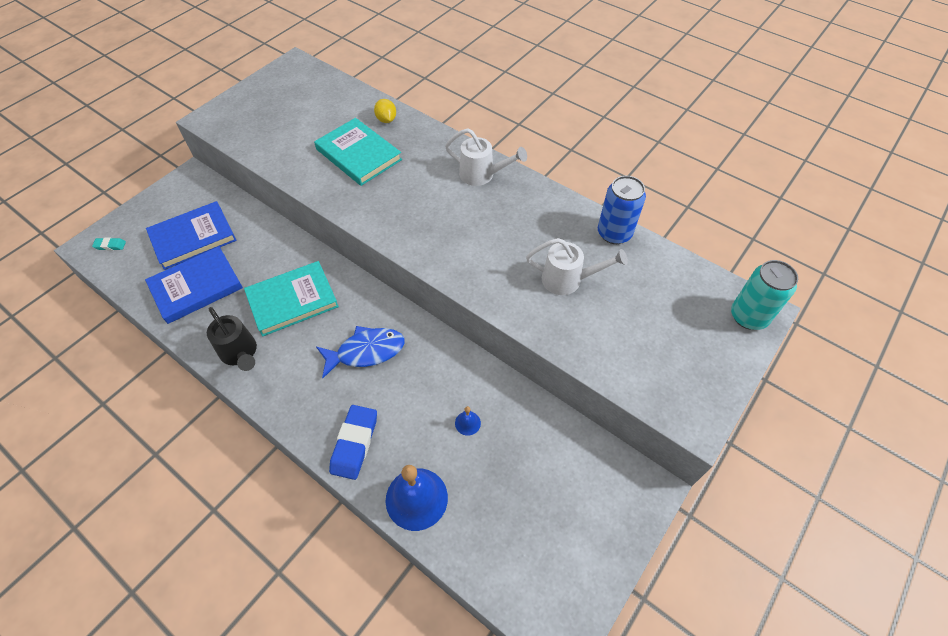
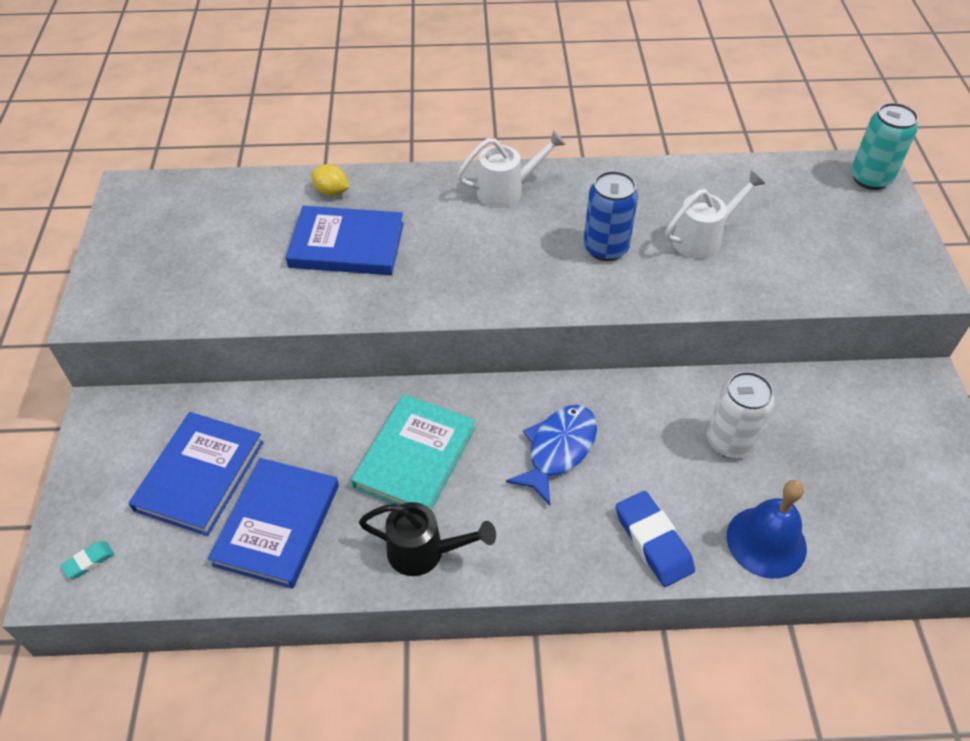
camera: 40 degrees left, 5 degrees down
turquoise book [314,118,402,186] -> blue book [286,206,404,275]
blue bell [455,406,481,436] -> white can [707,371,775,458]
blue can [598,176,646,244] -> blue can moved to [583,171,638,261]

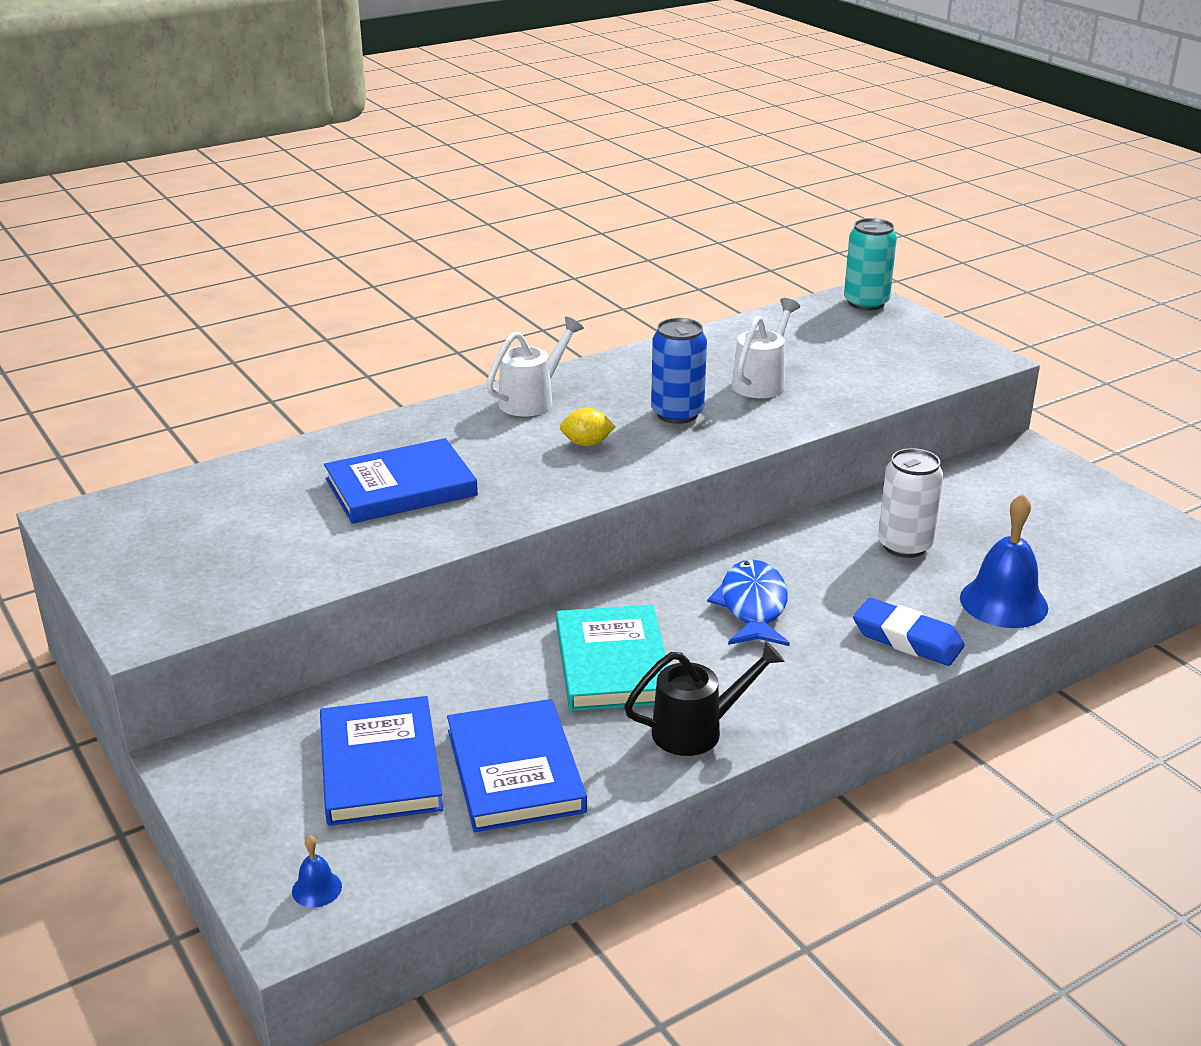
camera: 30 degrees left, 20 degrees down
turquoise eraser [60,541,114,579] -> blue bell [292,835,342,907]
yellow lemon [311,164,349,196] -> yellow lemon moved to [560,408,616,446]

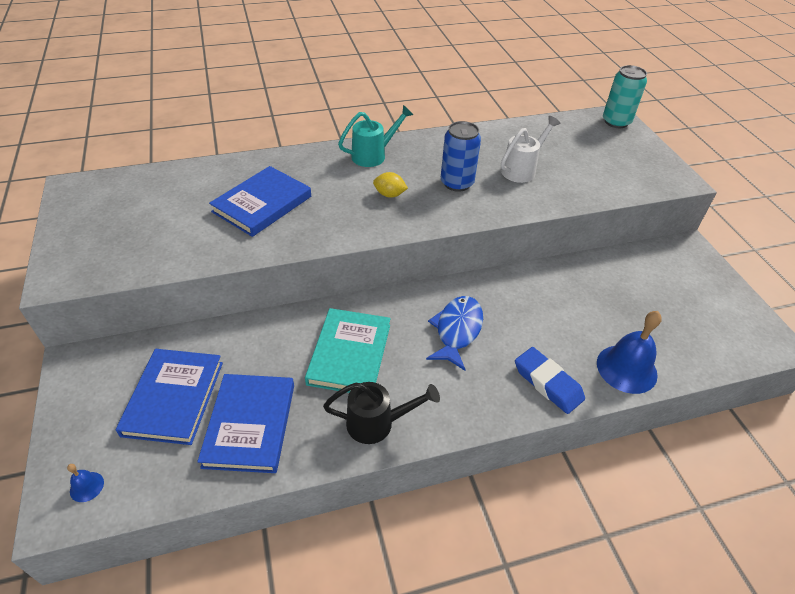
camera: 15 degrees right, 15 degrees up
blue book [324,438,478,524] -> blue book turned 45 degrees counterclockwise [209,166,311,237]
white watering can [486,317,584,417] -> turquoise watering can [338,105,413,167]
white can [878,448,943,558] -> none

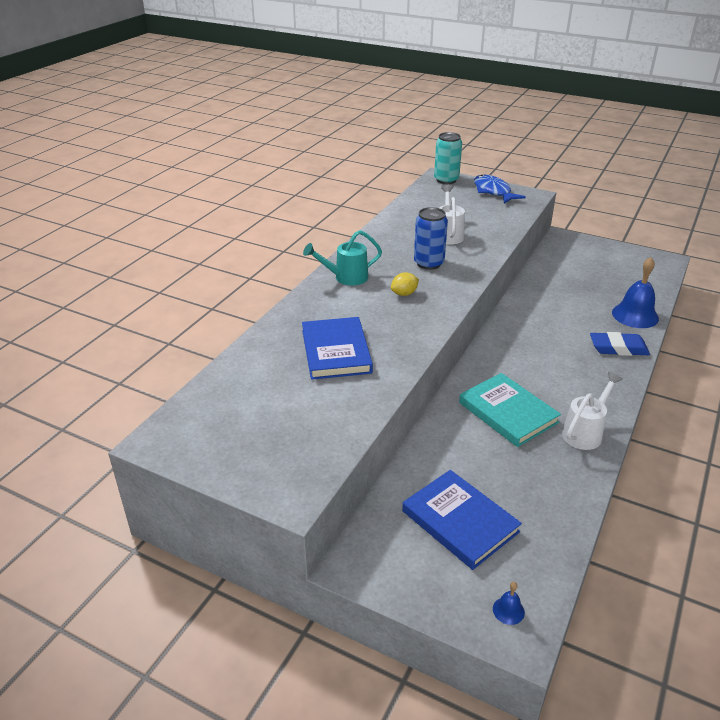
camera: 45 degrees left, 10 degrees down
blue book [197,374,294,473] -> none
black watering can [323,382,440,444] -> white watering can [562,372,623,450]
turquoise watering can [338,105,413,167] -> turquoise watering can turned 120 degrees counterclockwise [303,230,382,286]
blue fish [426,296,483,371] -> blue fish moved to [474,175,526,203]

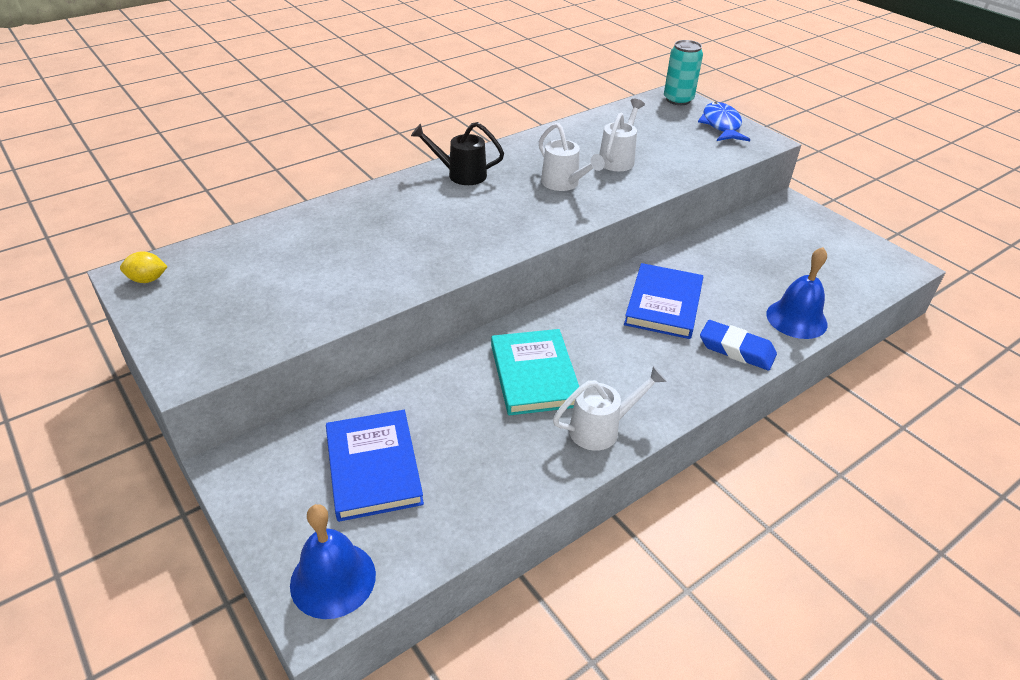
camera: 25 degrees right, 5 degrees up
blue book [302,317,373,380] -> blue book moved to [624,263,703,339]
turquoise watering can [303,230,382,286] -> black watering can [411,122,504,185]
yellow lemon [391,272,419,296] -> yellow lemon moved to [120,251,168,283]
blue can [414,207,448,270] -> white watering can [539,123,605,191]
blue bell [493,582,525,625] -> blue bell [290,504,376,619], size x2.24

